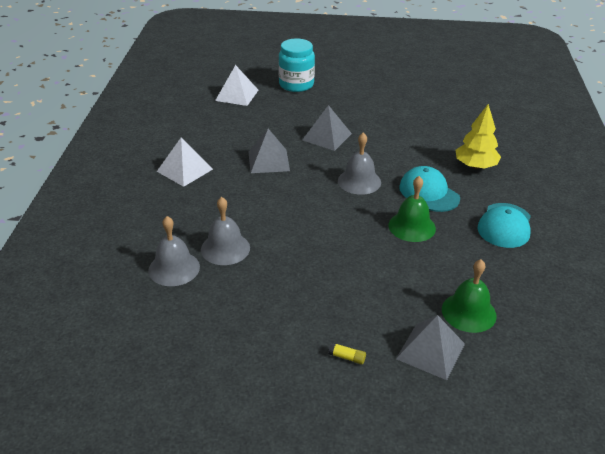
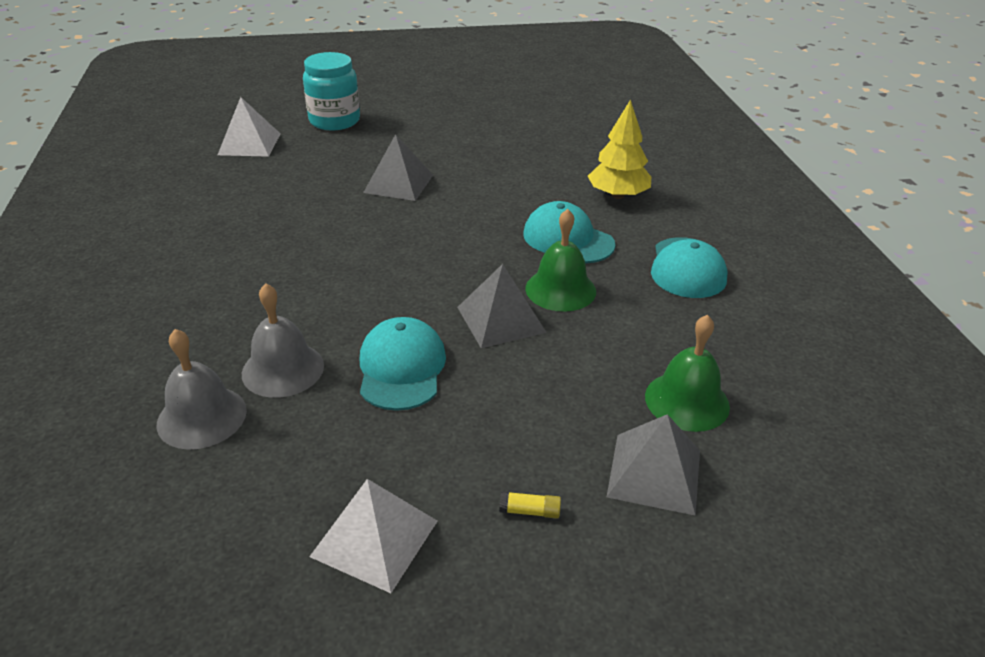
camera: 15 degrees left, 0 degrees up
white pyramid [157,137,213,187] -> white pyramid moved to [309,479,438,593]
grey pyramid [249,129,290,173] -> grey pyramid moved to [457,264,547,348]
grey bell [338,133,381,195] -> none
none -> turquoise cap [360,317,446,411]

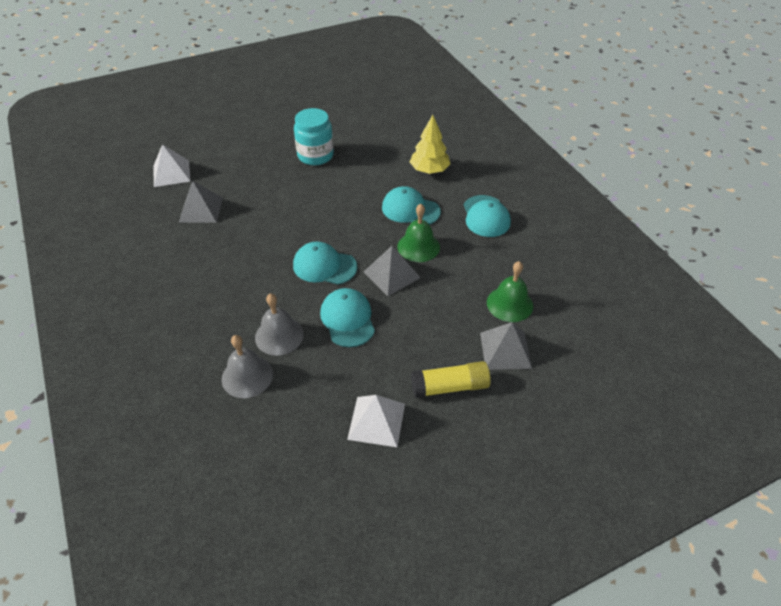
camera: 15 degrees left, 10 degrees up
turquoise jar [303,52,360,130] -> turquoise jar moved to [294,108,334,165]
grey pyramid [363,134,433,201] -> grey pyramid moved to [179,181,223,223]
yellow glue stick [499,491,561,518] -> yellow glue stick [411,361,491,398], size x2.35
none -> turquoise cap [293,241,357,285]

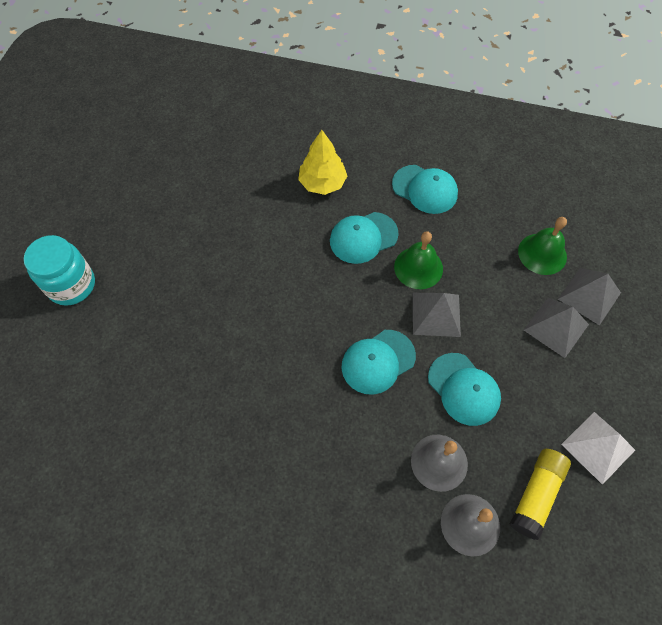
camera: 50 degrees left, 15 degrees up
white pyramid [153,144,191,187] -> none
grey pyramid [179,181,223,223] -> grey pyramid moved to [524,298,589,358]
turquoise jar [294,108,334,165] -> turquoise jar moved to [24,235,95,306]
turquoise cap [320,288,375,347] -> turquoise cap turned 150 degrees counterclockwise [428,353,501,426]
yellow glue stick [411,361,491,398] -> yellow glue stick moved to [510,449,571,540]

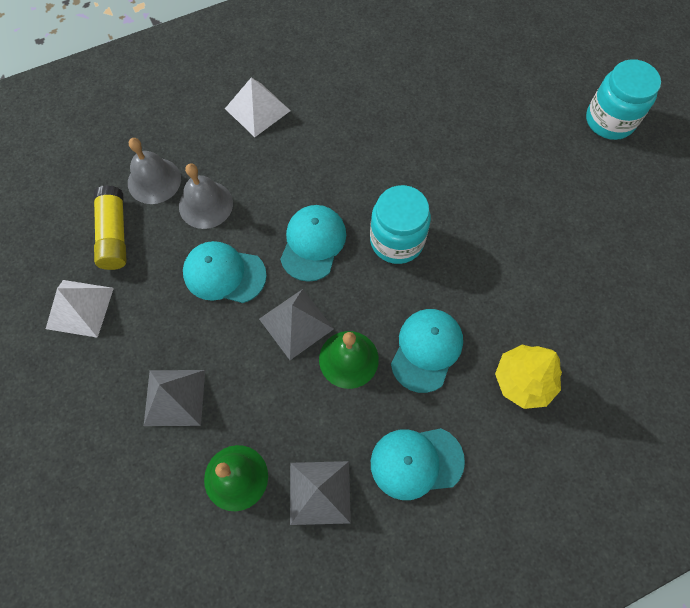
camera: 140 degrees right, 5 degrees up
grey pyramid [558,268,621,326] -> grey pyramid moved to [290,461,351,525]
none -> white pyramid [225,78,291,137]
none -> turquoise jar [370,185,431,264]

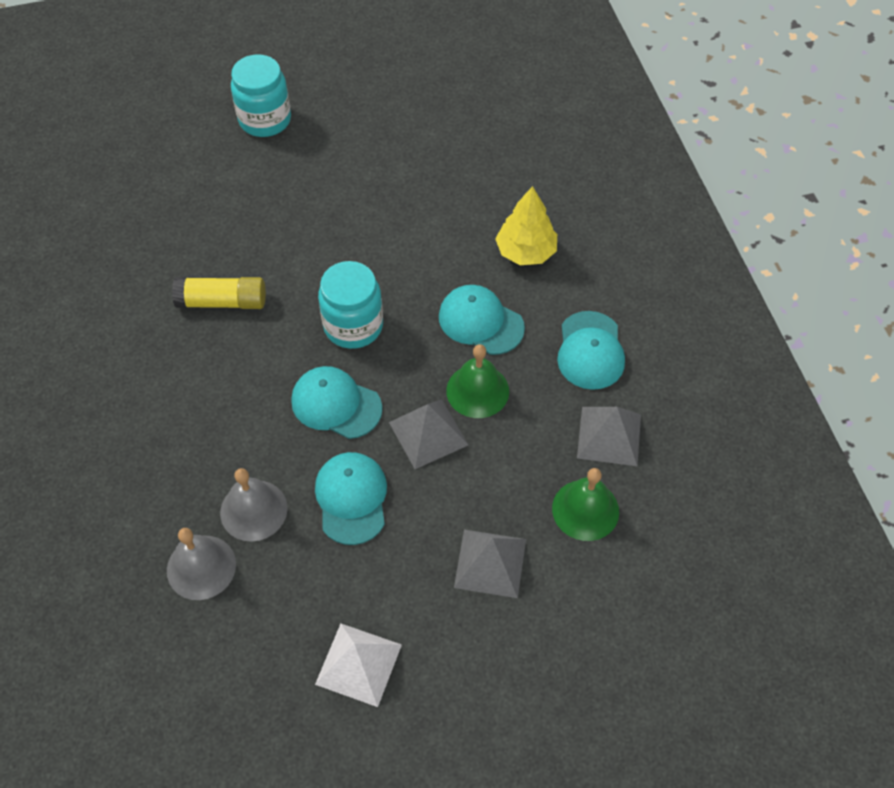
camera: 80 degrees left, 10 degrees down
yellow glue stick [93,185,127,270] -> yellow glue stick moved to [172,277,266,309]
turquoise cap [183,241,267,303] -> turquoise cap turned 150 degrees clockwise [315,452,387,545]
white pyramid [225,78,291,137] -> none

